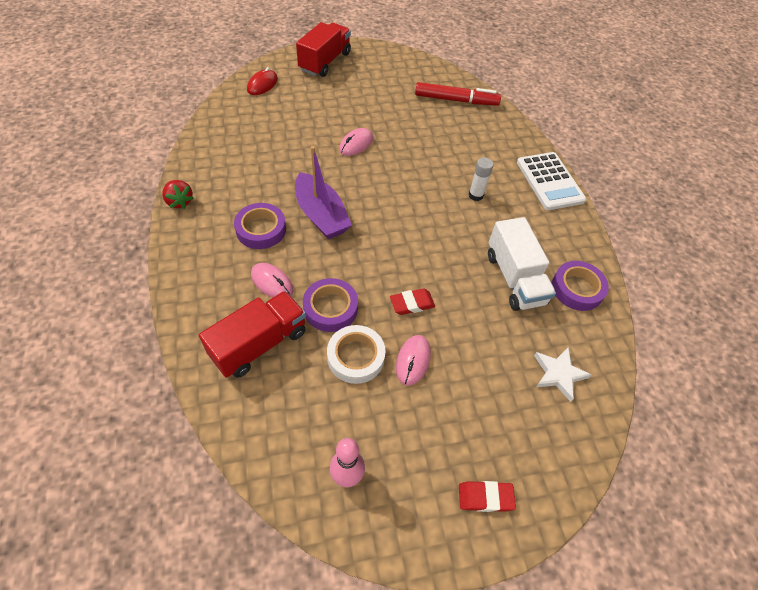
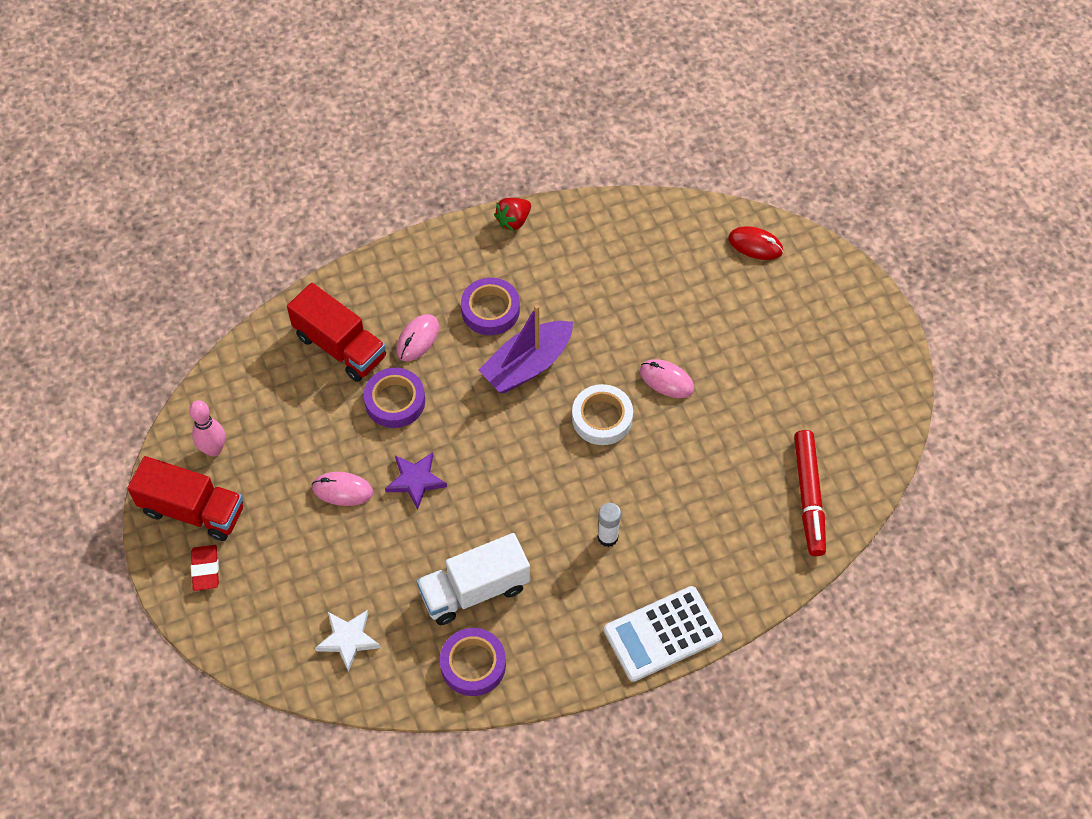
camera: 85 degrees right, 5 degrees up
red truck [296,22,351,77] -> red truck moved to [127,456,243,541]
white tape [327,325,386,384] -> white tape moved to [572,384,633,445]
red eraser [390,288,435,315] -> purple star [385,452,447,510]

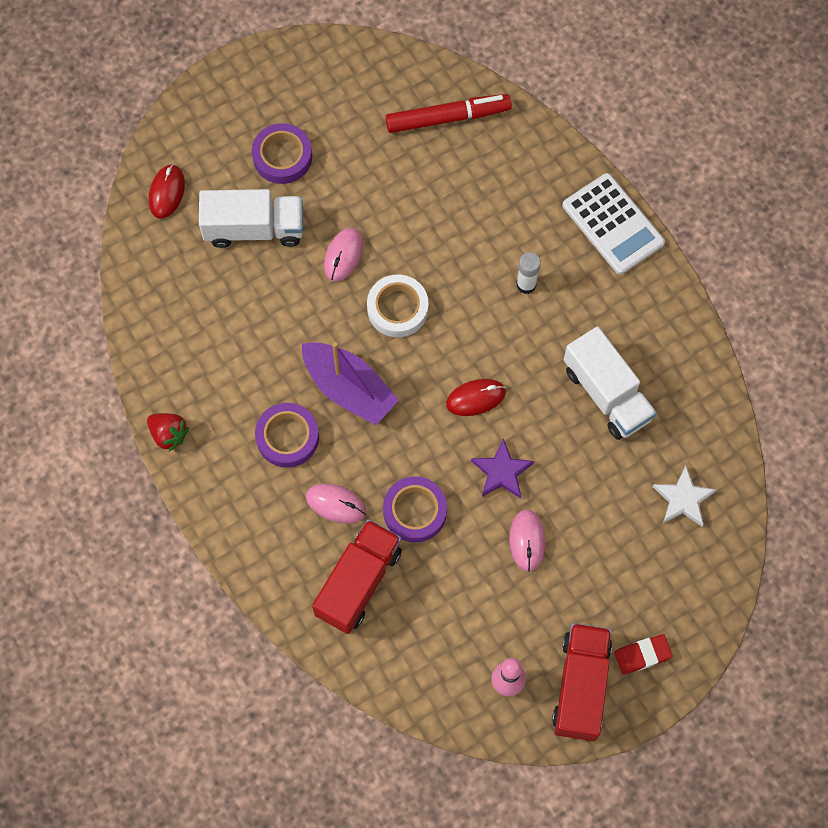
camera: 100 degrees left, 10 degrees up
purple tape [440,628,506,696] -> purple tape moved to [252,123,312,184]
none -> white truck [199,189,303,248]
none -> red mouse [446,379,506,416]

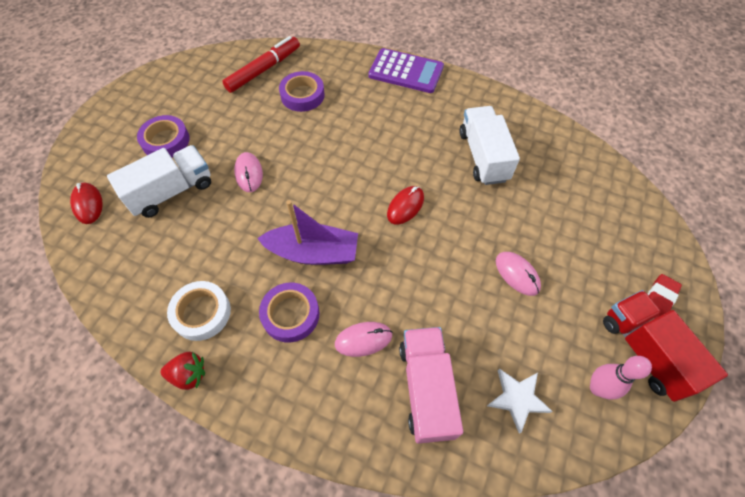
camera: 35 degrees left, 10 degrees down
red truck [312,519,402,634] -> pink truck [399,327,463,444]
white tape [367,275,429,337] -> white tape moved to [167,281,231,341]
purple tape [383,476,447,543] -> purple tape moved to [279,71,325,112]
purple star [471,438,534,499] -> none
white glue stick [517,252,541,294] -> none
white calculator [563,173,665,275] -> purple calculator [368,48,444,93]
white truck [564,326,657,440] -> white truck turned 120 degrees counterclockwise [460,106,520,185]
white star [652,466,716,526] -> white star moved to [487,369,553,433]

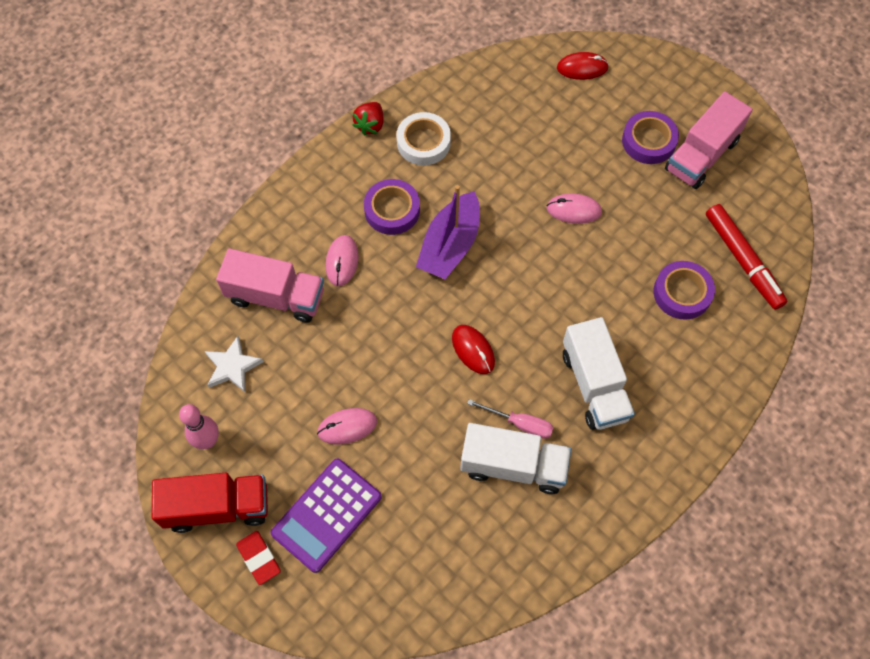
camera: 110 degrees right, 5 degrees up
white truck [107,145,211,218] -> white truck moved to [563,317,635,430]
purple calculator [368,48,444,93] -> purple calculator moved to [271,458,382,573]
none -> pink screwdriver [467,399,554,439]
none -> pink truck [665,91,753,189]

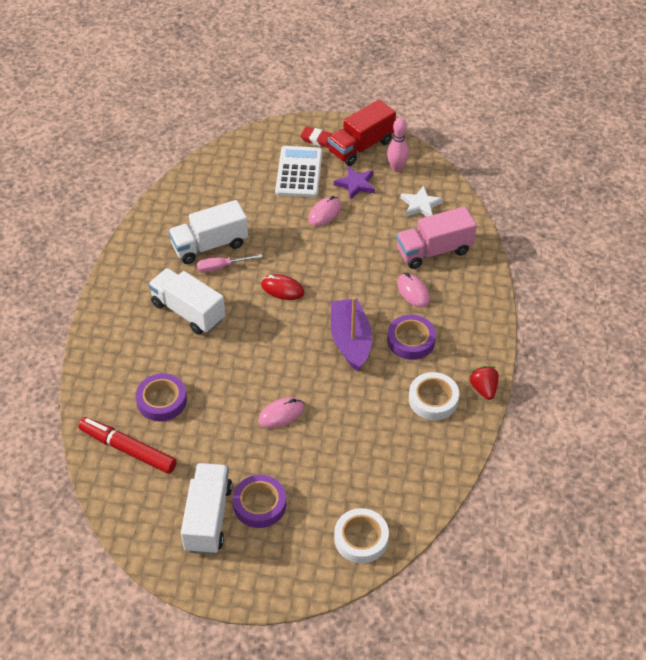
camera: 145 degrees right, 15 degrees down
purple calculator [271,458,382,573] -> white calculator [275,146,322,197]
red mouse [557,52,609,80] -> white tape [334,508,389,563]
pink truck [665,91,753,189] -> white truck [181,463,232,554]
none -> purple star [334,166,375,200]

